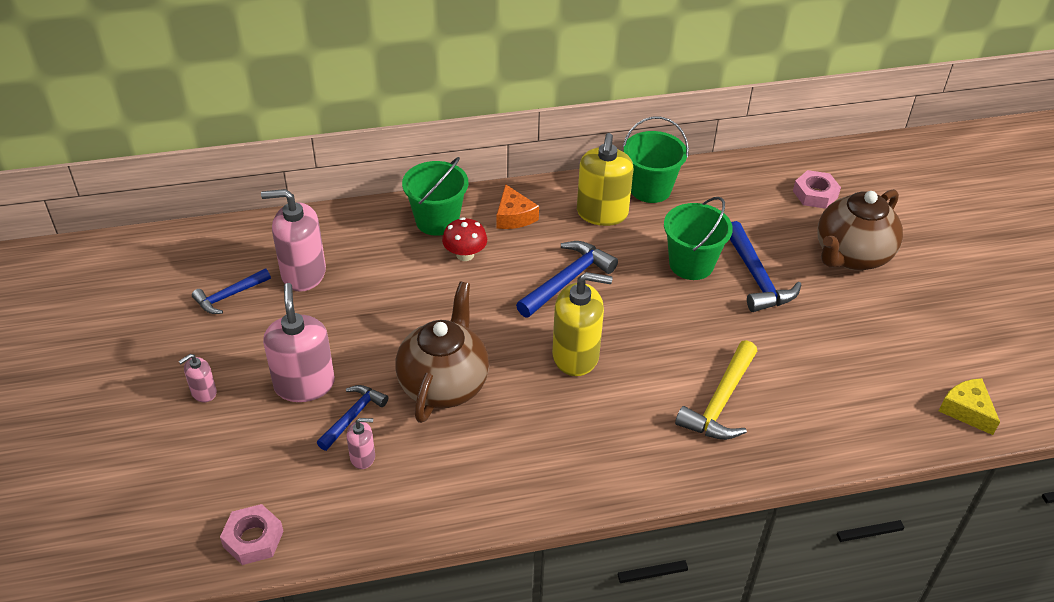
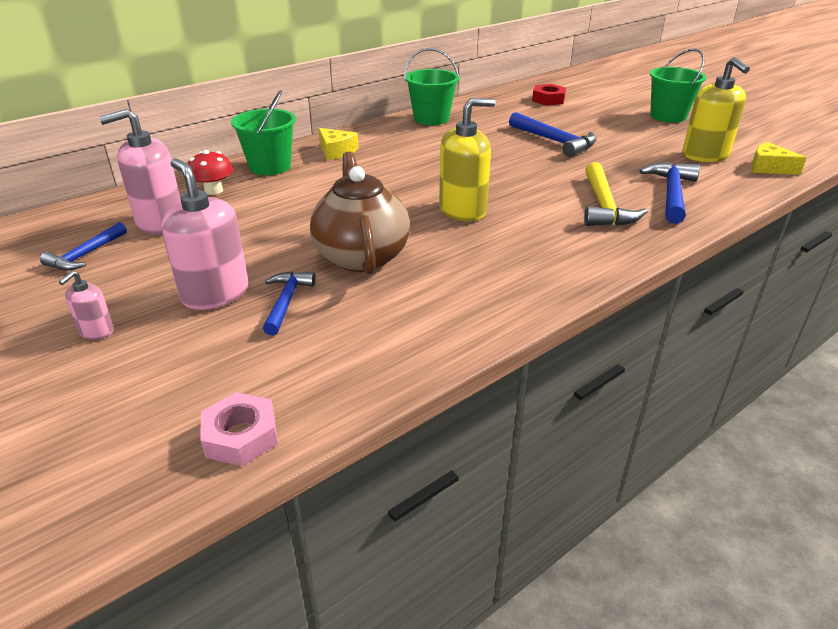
camera: 25 degrees left, 10 degrees down
pink soap dispenser [346,418,375,469] -> none
red mushroom [442,217,487,261] -> red mushroom moved to [187,150,233,195]
orange cheese [497,184,539,229] -> yellow cheese [318,128,359,160]
blue hammer [516,241,618,317] -> blue hammer moved to [639,162,700,224]
yellow soap dispenser [577,133,633,226] -> yellow soap dispenser moved to [682,57,750,162]
green bucket [664,197,733,280] -> green bucket moved to [650,49,706,123]
pink nut [793,170,841,209] -> red nut [532,84,566,106]
brown teapot [817,189,903,270] -> none

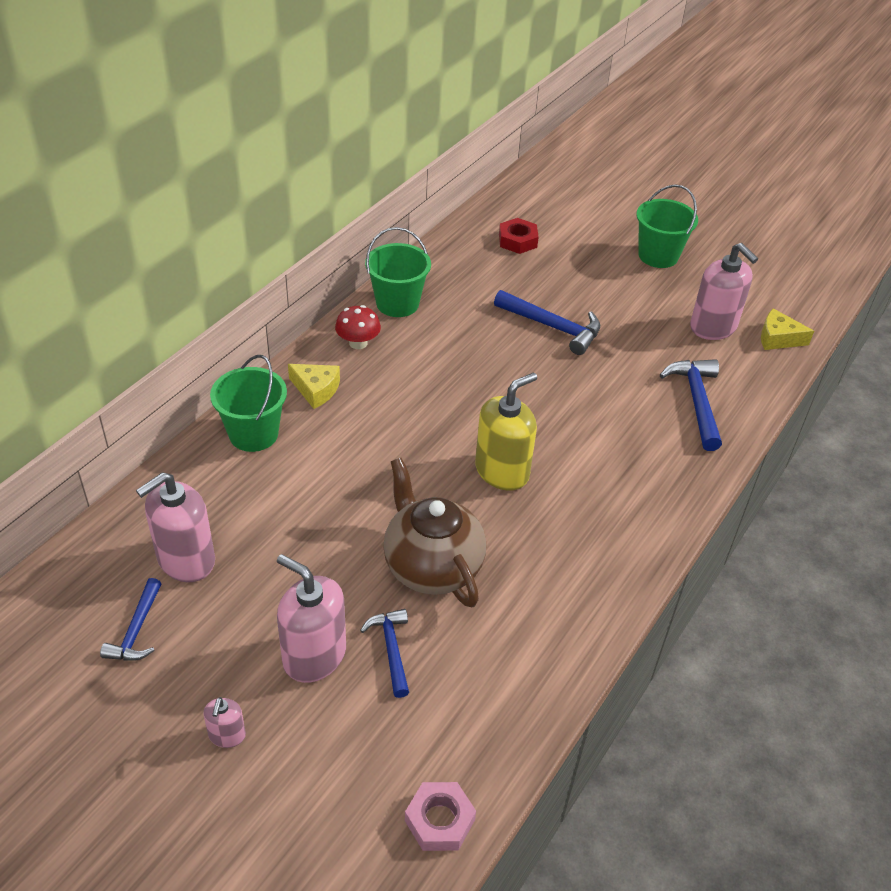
camera: 20 degrees left, 10 degrees up
red mushroom [187,150,233,195] -> red mushroom moved to [335,305,381,349]
yellow hammer [584,162,648,226] -> none
yellow soap dispenser [682,57,750,162] -> pink soap dispenser [690,243,758,340]

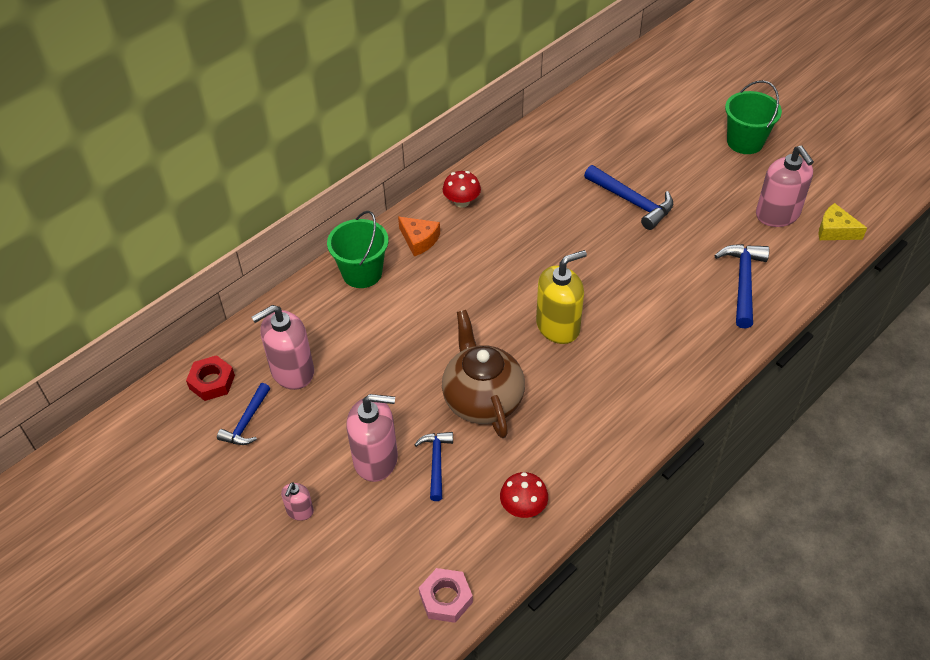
camera: 15 degrees right, 5 degrees up
pink soap dispenser [277,554,346,683] -> pink soap dispenser turned 135 degrees clockwise [347,394,398,482]
yellow cheese [288,364,340,409] -> orange cheese [398,217,440,257]
green bucket [365,227,431,317] -> none
red nut [499,218,539,254] -> red nut moved to [186,355,235,401]
none -> red mushroom [500,472,548,518]

